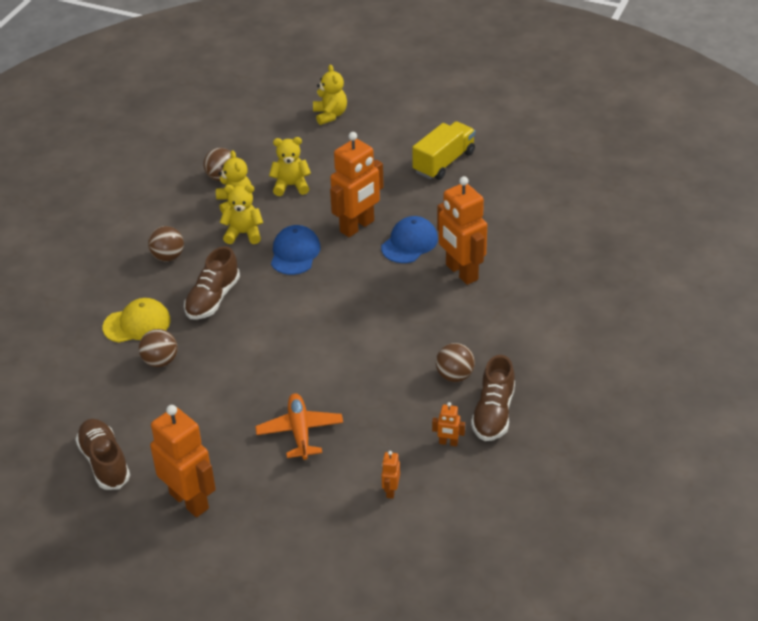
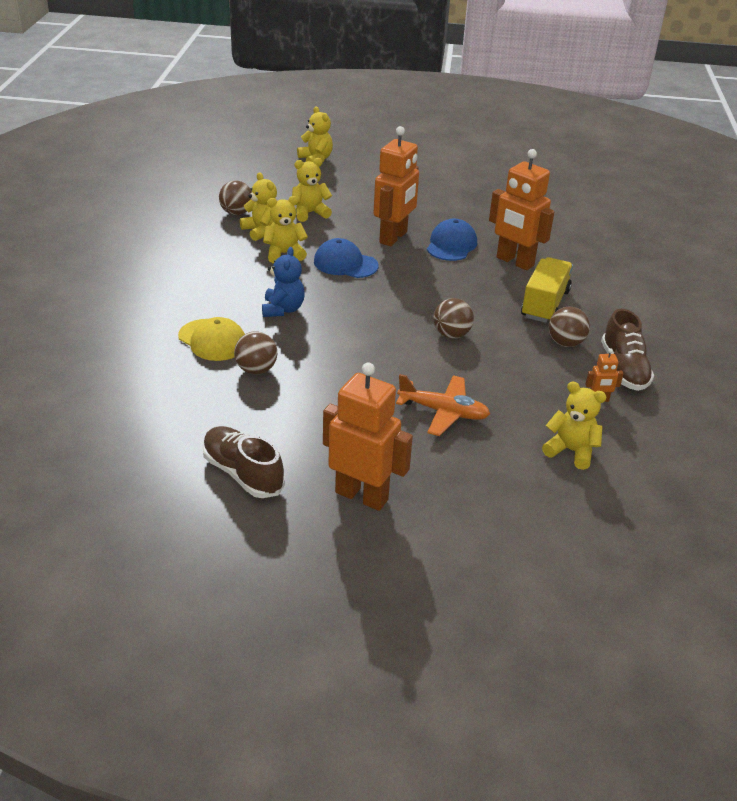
camera: 20 degrees left, 5 degrees down
yellow cap [103,298,171,343] -> yellow cap turned 75 degrees clockwise [178,317,245,361]
brown ball [148,226,184,261] -> brown ball moved to [434,298,474,339]
brown shoe [184,246,240,320] -> blue teddy bear [262,247,305,317]
orange plane [255,393,343,460] -> orange plane turned 135 degrees clockwise [396,374,490,436]
blue cap [271,225,321,275] -> blue cap turned 60 degrees counterclockwise [314,238,379,278]
orange robot [381,451,400,499] -> yellow teddy bear [542,381,607,470]
yellow truck [412,121,475,180] -> yellow truck moved to [521,257,573,323]

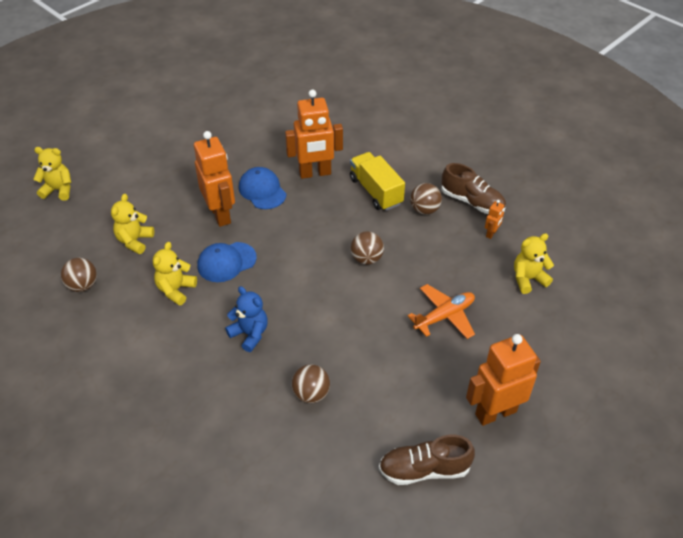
camera: 50 degrees left, 10 degrees up
yellow cap [178,317,245,361] -> none
yellow teddy bear [240,172,277,241] -> none

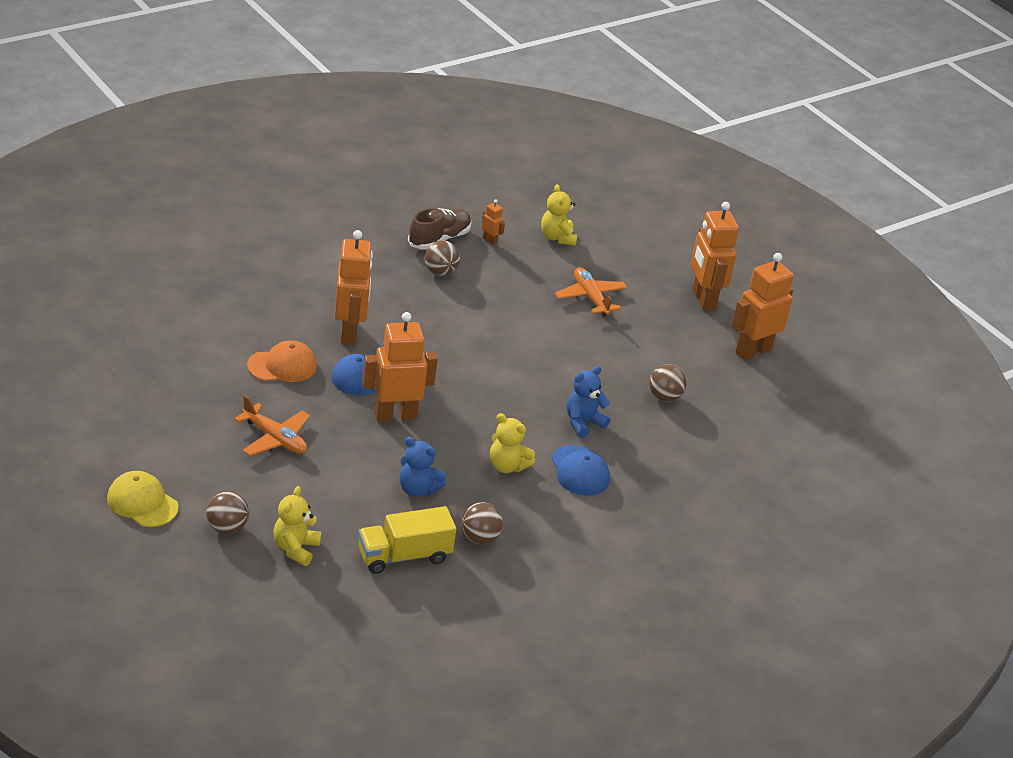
camera: 85 degrees left, 10 degrees down
yellow teddy bear [111,194,154,254] -> blue teddy bear [399,437,446,497]
blue cap [198,242,257,282] -> blue cap moved to [551,445,610,496]
yellow truck [350,152,405,211] -> yellow truck moved to [358,506,456,574]
brown ball [351,231,384,265] -> brown ball moved to [206,491,249,534]
brown shoe [379,435,475,485] -> orange robot [731,253,794,360]
none -> yellow cap [107,471,179,527]
none -> orange plane [234,395,310,456]
none -> orange cap [247,340,317,382]

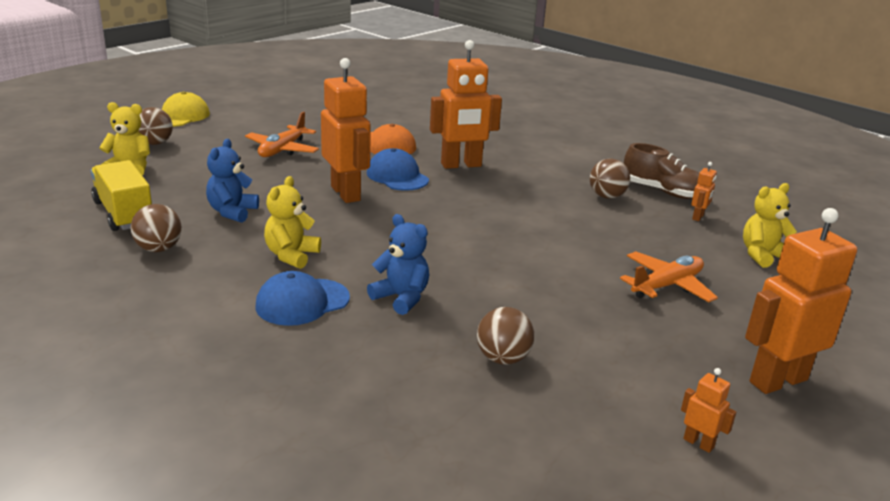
camera: 80 degrees right, 10 degrees down
orange robot [731,253,794,360] -> orange robot [681,368,736,453], size x0.43

